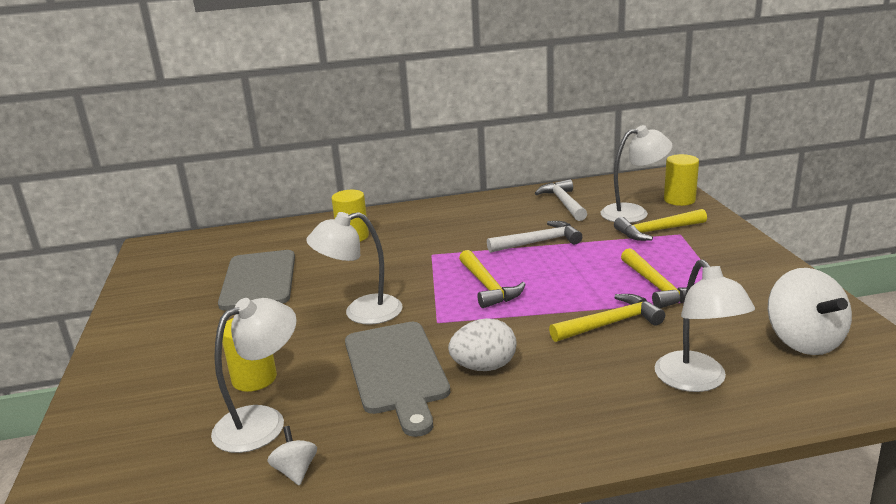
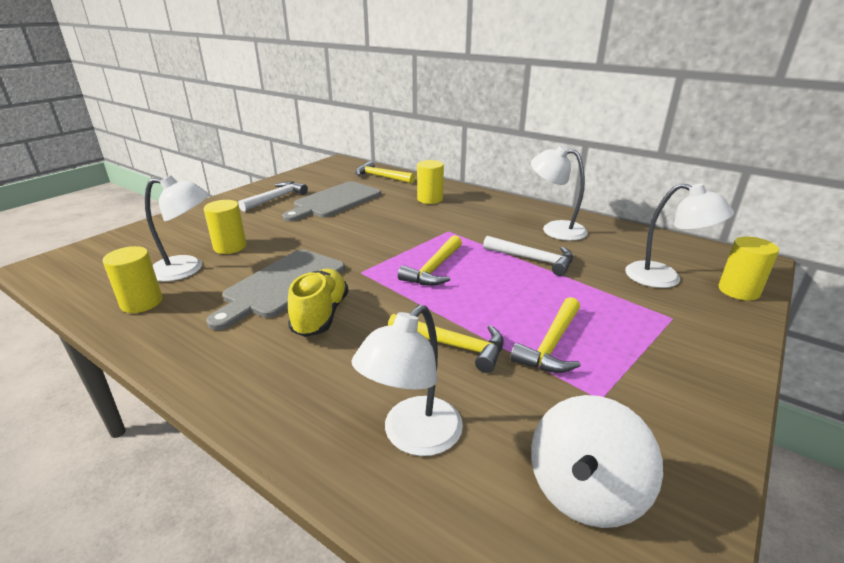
camera: 45 degrees right, 5 degrees up
white spinning top [267,426,317,486] -> yellow cylinder [103,246,163,313]
white lamp [306,212,403,324] -> white lamp moved to [531,145,588,241]
white egg [448,318,517,371] -> yellow shoe [288,269,348,337]
white hammer [535,179,587,221] -> white hammer moved to [238,181,308,212]
yellow hammer [614,209,707,241] -> yellow hammer moved to [355,161,415,183]

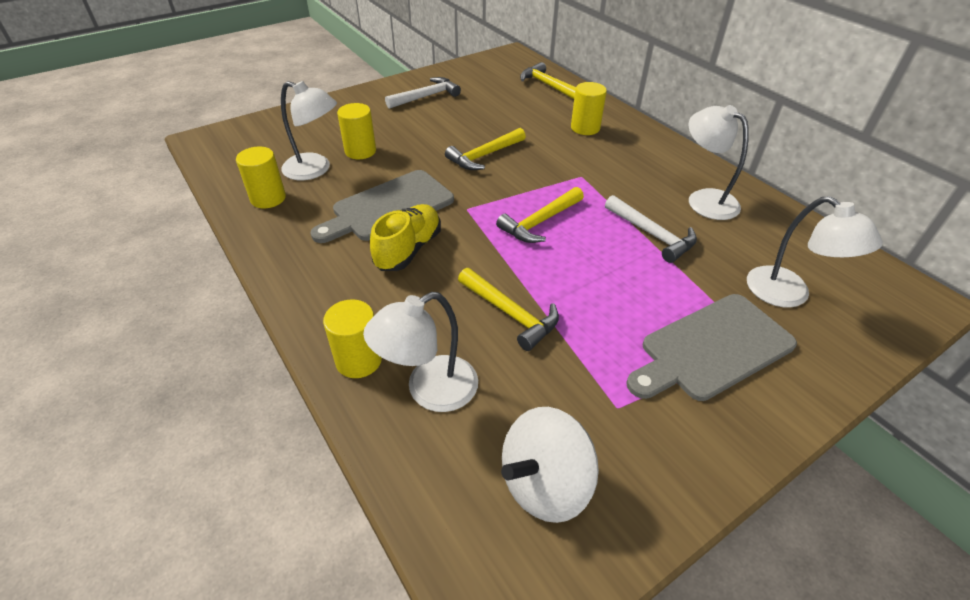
camera: 20 degrees right, 15 degrees up
grey cutting board [282,181,381,222] -> grey cutting board moved to [626,294,797,401]
yellow hammer [510,297,581,373] -> yellow hammer moved to [445,128,526,170]
yellow cylinder [718,236,779,301] -> yellow cylinder moved to [323,299,382,378]

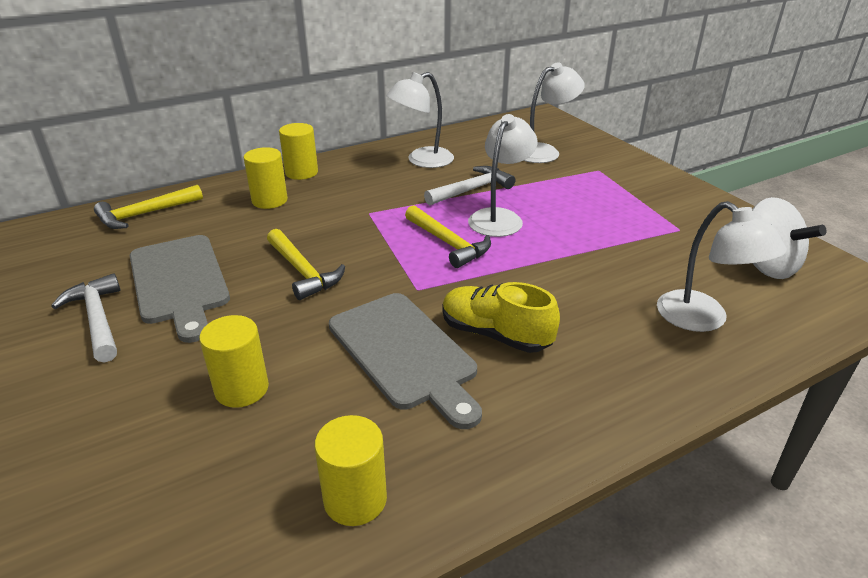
camera: 85 degrees left, 10 degrees down
white lamp [281,81,337,180] -> white lamp moved to [468,114,537,237]
yellow cylinder [323,299,382,378] -> yellow cylinder moved to [279,123,318,180]
yellow hammer [458,268,559,351] -> none
grey cutting board [626,294,797,401] -> grey cutting board moved to [130,235,230,343]

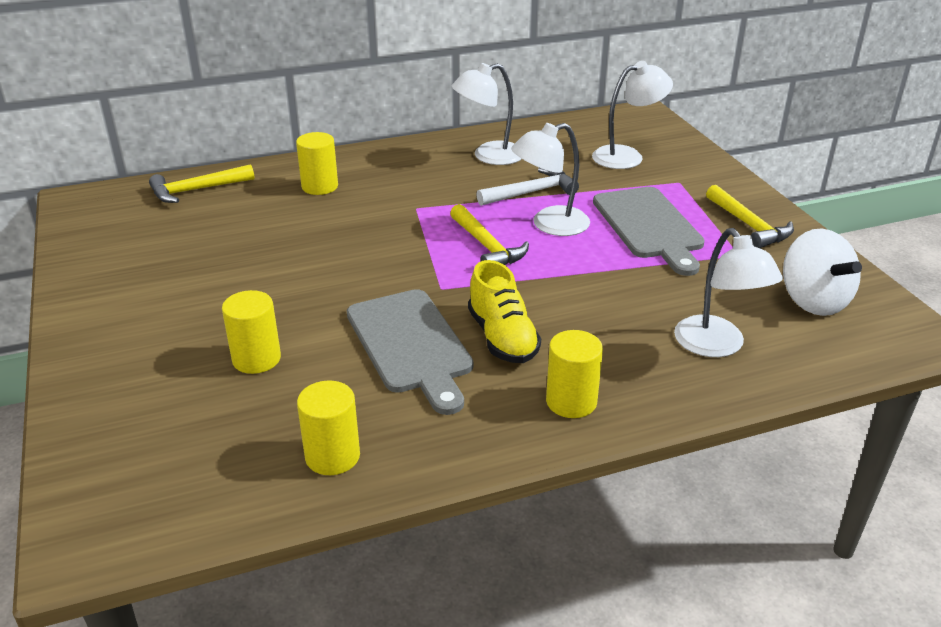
camera: 10 degrees right, 0 degrees up
white hammer [51,273,120,362] -> none
grey cutting board [130,235,230,343] -> grey cutting board moved to [593,187,705,276]
yellow hammer [267,229,345,300] -> yellow hammer moved to [706,185,794,248]
yellow cylinder [279,123,318,180] -> yellow cylinder moved to [546,330,603,418]
yellow shoe [442,282,560,353] -> yellow shoe turned 150 degrees counterclockwise [468,260,541,363]
white lamp [468,114,537,237] -> white lamp turned 150 degrees counterclockwise [511,123,590,236]

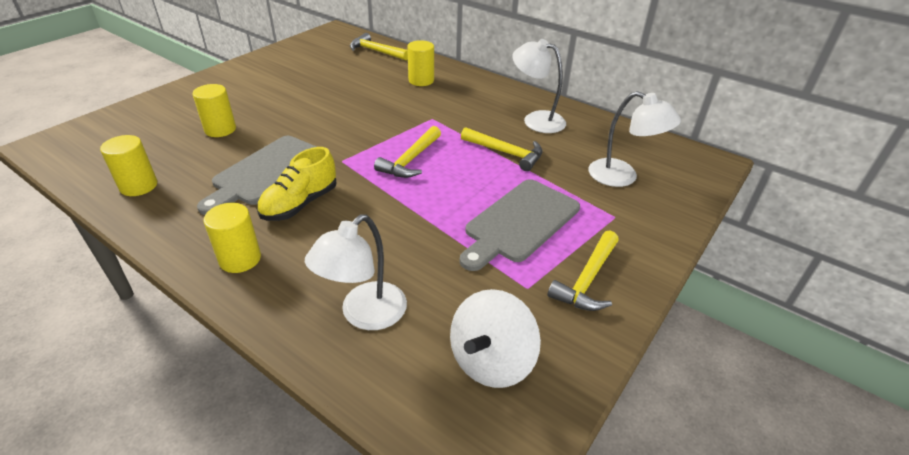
camera: 55 degrees right, 5 degrees up
white hammer [476,168,579,206] -> yellow hammer [461,127,543,171]
white lamp [511,123,590,236] -> none

